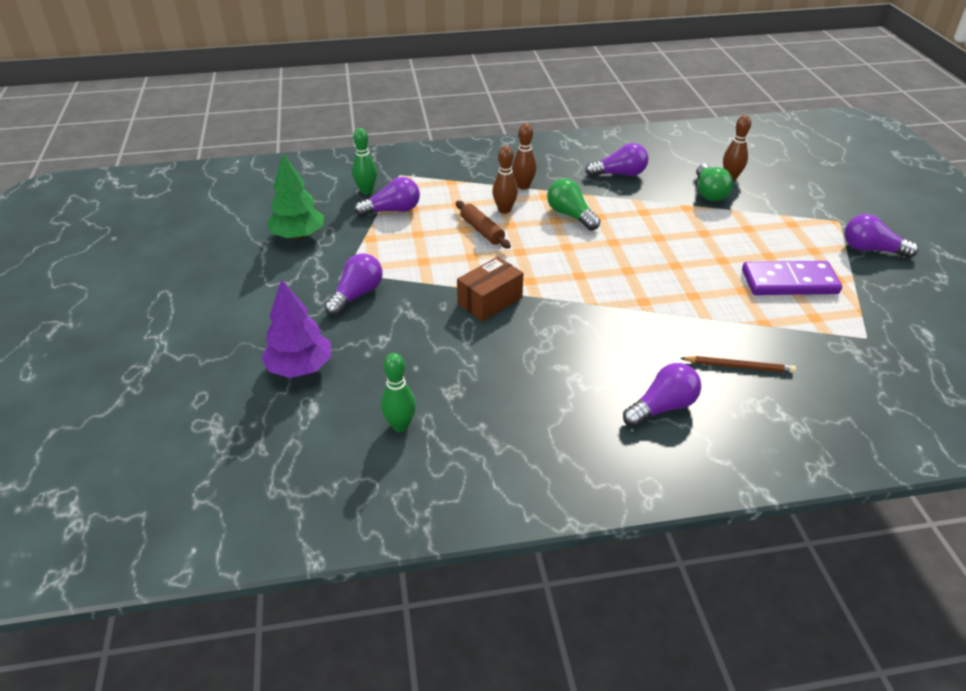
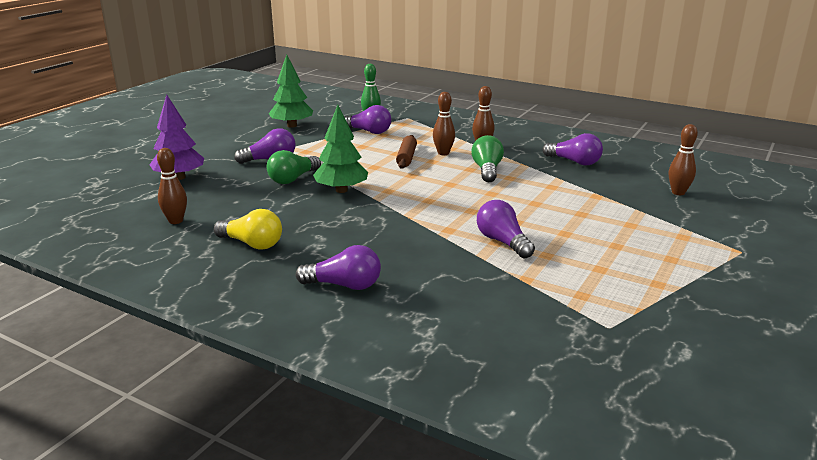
camera: 40 degrees right, 15 degrees down
green bowling pin [381,353,416,432] -> brown bowling pin [157,148,187,224]
brown box [457,257,523,321] -> green tree [313,105,368,193]
brown pencil [680,356,796,373] -> none
green light bulb [696,164,733,201] -> green light bulb moved to [267,150,321,184]
purple domino [742,261,842,295] -> none
purple light bulb [845,214,919,258] -> purple light bulb moved to [477,200,535,258]
none -> yellow light bulb [214,209,282,249]

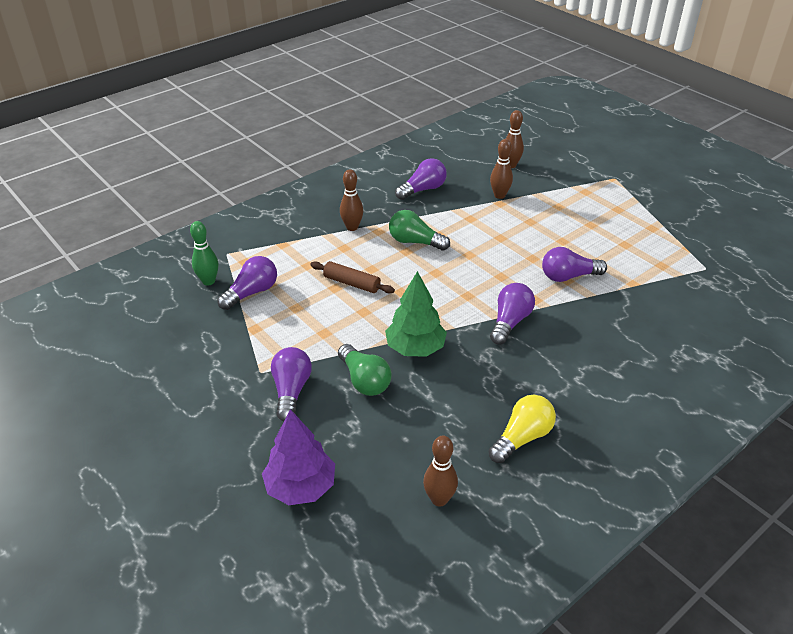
camera: 70 degrees left, 15 degrees up
green tree [269,55,313,128] -> none
purple light bulb [296,245,381,290] -> purple light bulb moved to [490,283,535,345]
brown bowling pin [433,92,455,155] -> brown bowling pin moved to [490,139,513,199]

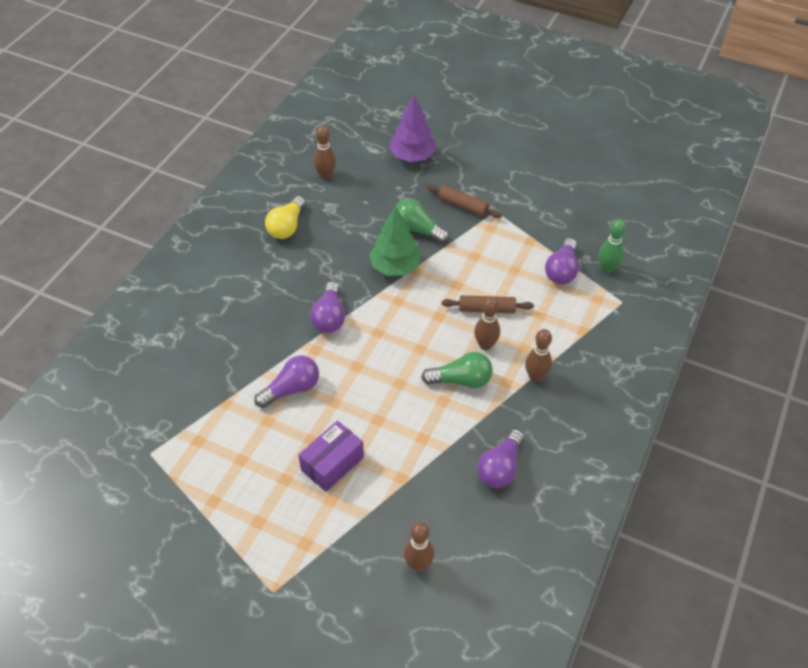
camera: 155 degrees right, 10 degrees up
purple light bulb [271,347,312,421] -> brown rolling pin [427,184,502,218]
brown bowling pin [490,139,513,199] -> brown bowling pin moved to [474,297,500,350]
none -> purple box [299,421,364,492]

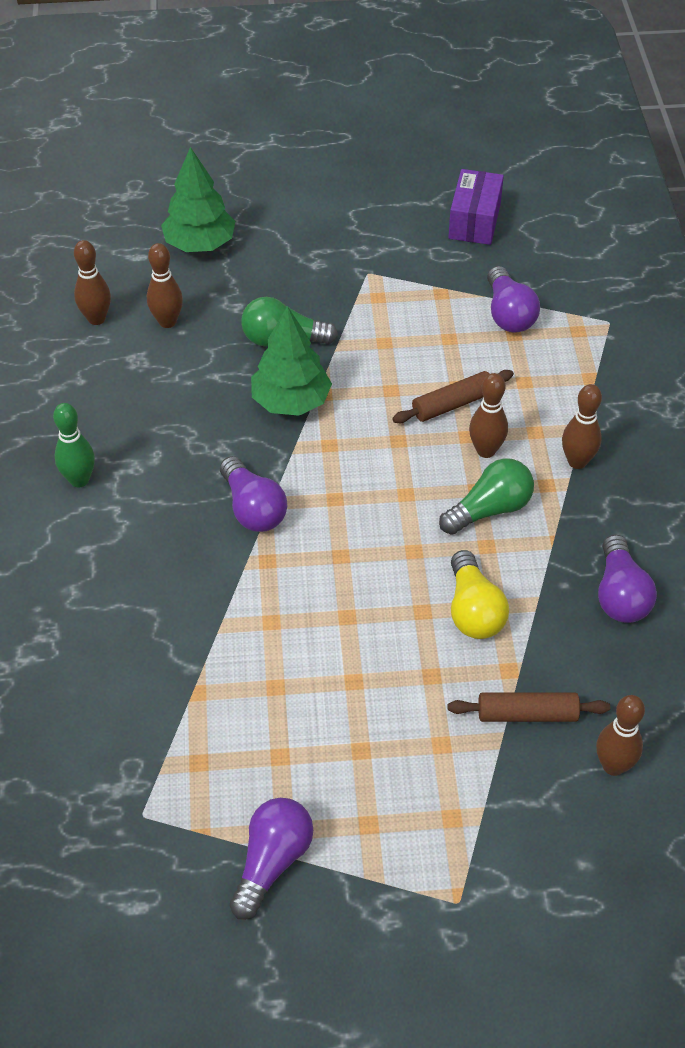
camera: 30 degrees left, 0 degrees up
purple light bulb [254,356,319,408] -> purple light bulb moved to [230,798,313,920]
yellow light bulb [265,196,306,239] -> yellow light bulb moved to [451,550,509,639]
purple box [299,421,364,492] -> purple box moved to [448,169,504,245]
purple tree [389,95,436,162] -> green tree [161,147,235,252]
brown rolling pin [427,184,502,218] -> brown rolling pin moved to [448,692,610,722]
green bowling pin [599,219,626,273] -> green bowling pin moved to [53,403,95,487]
none -> brown bowling pin [147,243,183,328]

